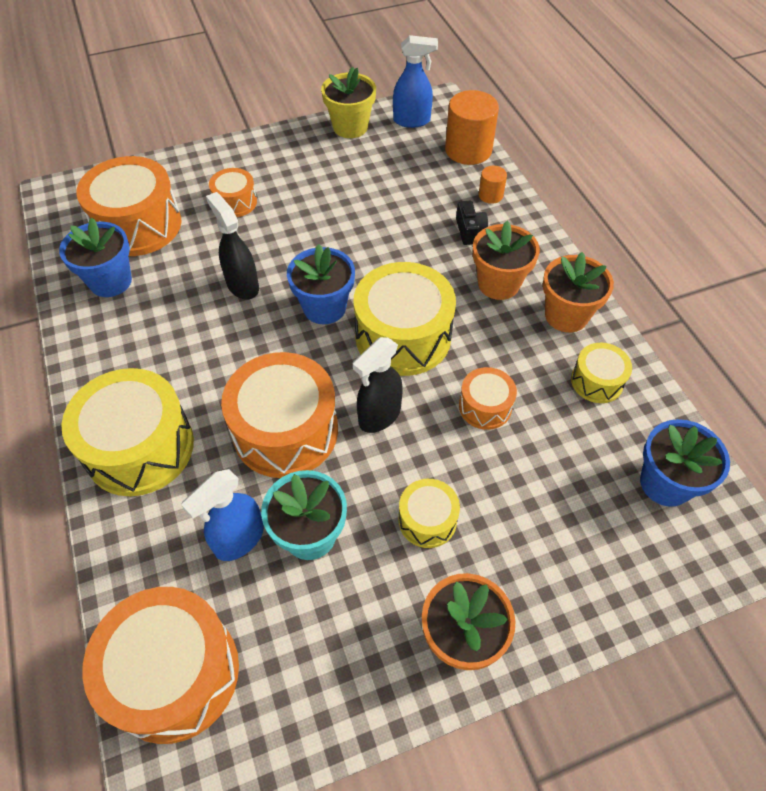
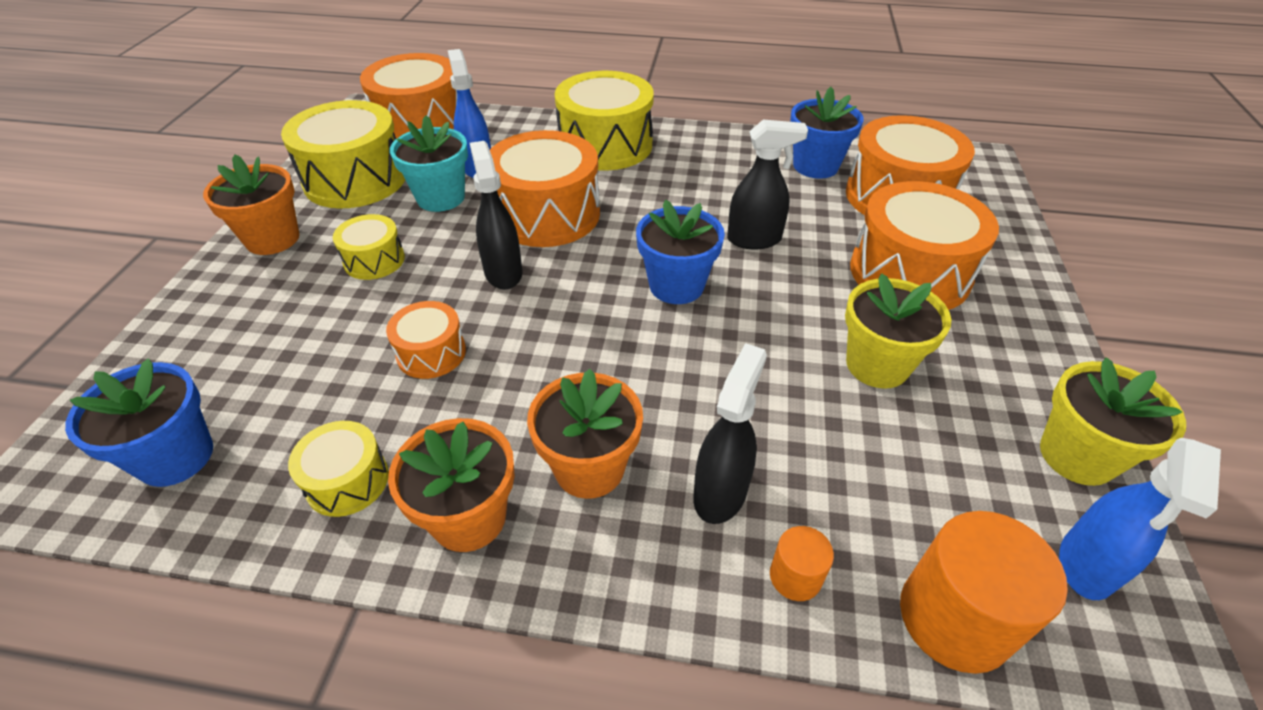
camera: 120 degrees right, 10 degrees down
orange drum [209,168,257,217] -> orange drum [850,181,999,310], size x1.94
yellow drum [353,262,456,376] -> yellow drum moved to [281,100,405,208]
black camera [456,201,488,245] -> black spray bottle [693,343,767,524]
none -> yellow flower pot [845,273,952,389]

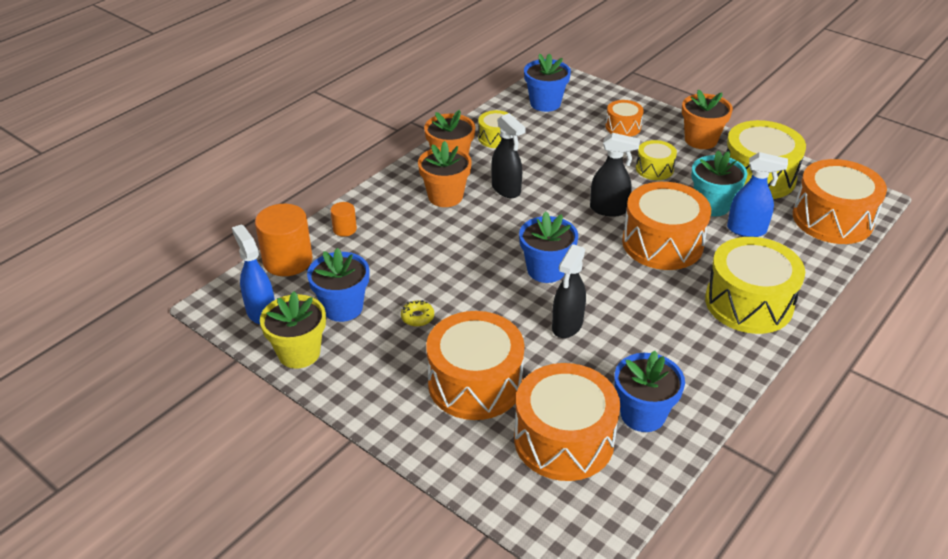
camera: 120 degrees right, 5 degrees down
orange drum [386,301,466,379] -> orange drum moved to [605,100,644,137]
black spray bottle [693,343,767,524] -> black spray bottle moved to [491,113,526,198]
yellow flower pot [845,273,952,389] -> yellow donut [401,300,434,327]
none -> blue flower pot [307,248,369,322]

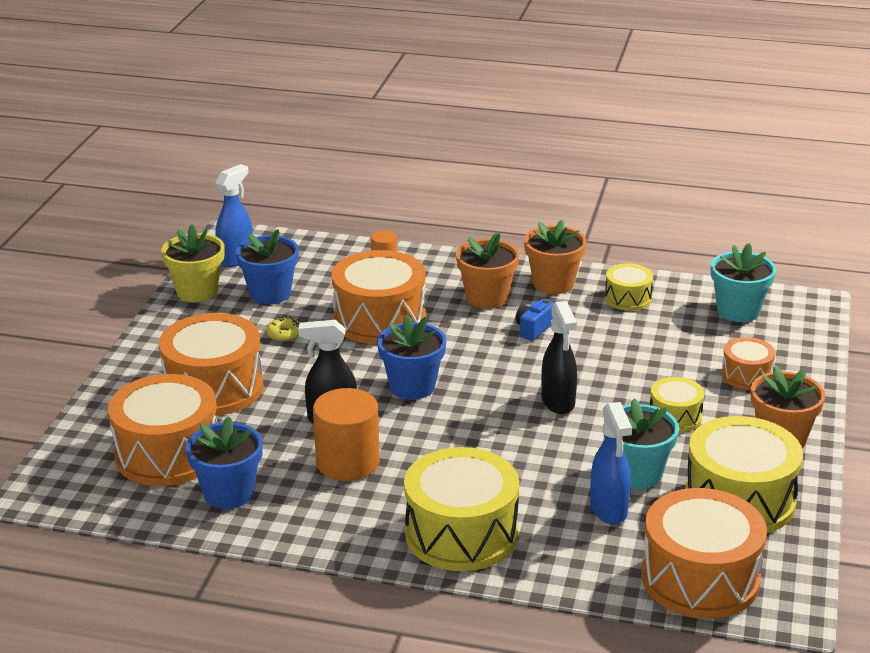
camera: 65 degrees right, 10 degrees down
orange cylinder [255,204,313,276] -> orange cylinder moved to [313,388,380,481]
black spray bottle [491,113,526,198] -> blue camera [515,299,555,341]
blue flower pot [524,53,571,112] -> turquoise flower pot [711,243,776,322]
orange drum [622,182,711,270] -> orange drum moved to [332,250,426,344]

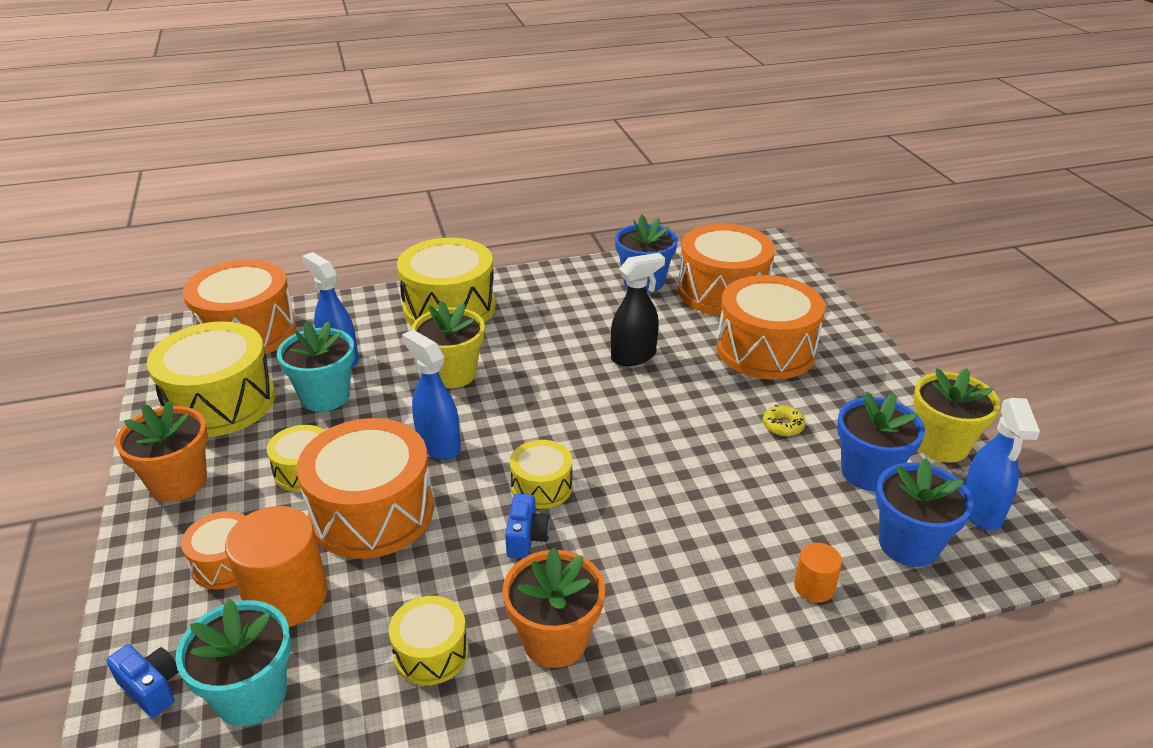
camera: 150 degrees right, 5 degrees up
orange cylinder [313,388,380,481] -> orange cylinder moved to [225,506,328,627]
orange drum [332,250,426,344] -> orange drum moved to [296,418,434,559]
blue flower pot [377,314,446,400] -> blue flower pot moved to [876,458,973,567]
orange flower pot [456,233,519,309] -> none
black spray bottle [541,301,577,414] -> blue spray bottle [402,330,461,460]
none -> blue camera [106,644,178,718]
none -> yellow flower pot [411,301,485,388]
none -> yellow drum [510,440,572,509]

